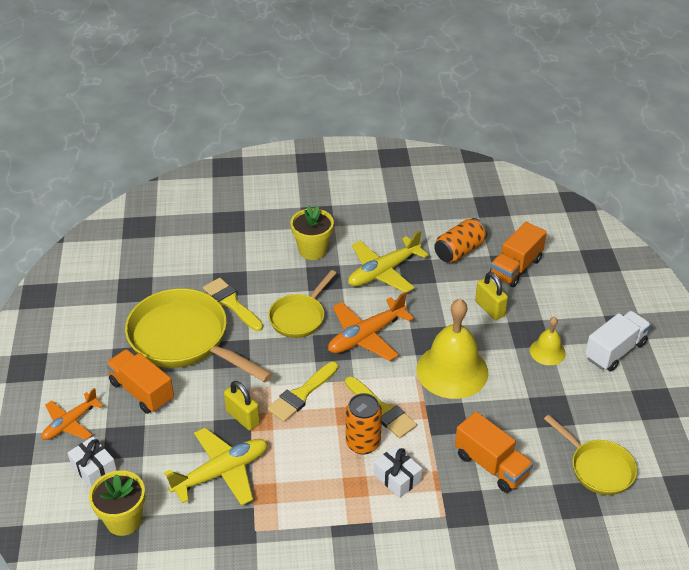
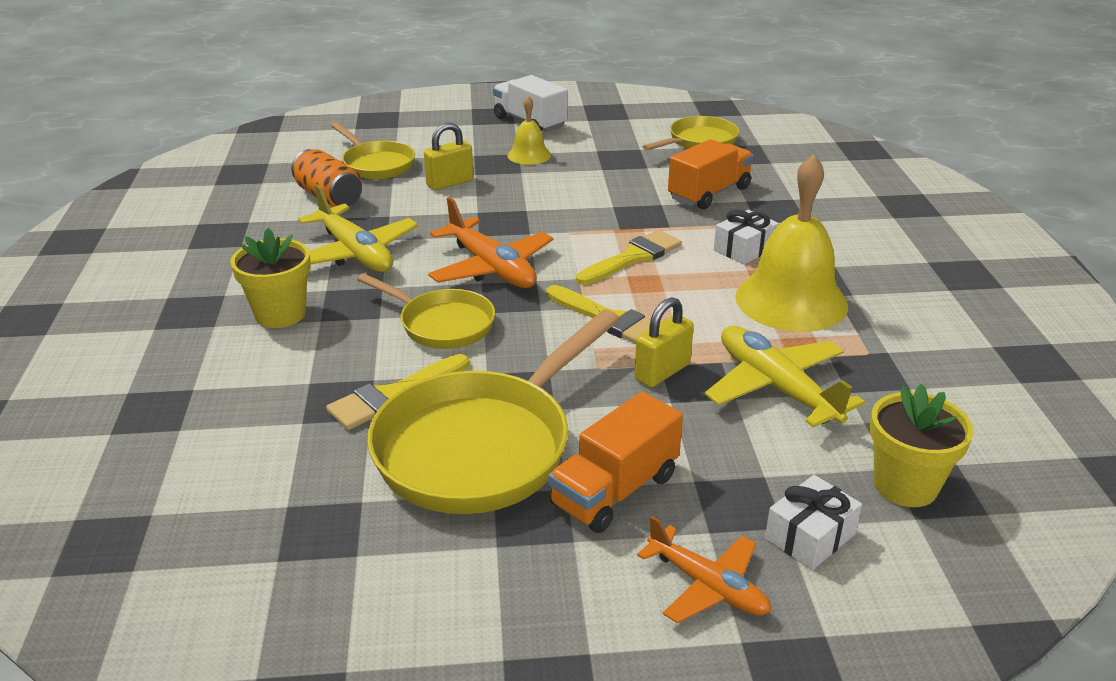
camera: 90 degrees left, 10 degrees down
orange can [346,393,382,454] -> none
yellow bell [417,299,488,399] -> yellow bell moved to [735,154,848,332]
orange truck [490,222,547,287] -> yellow pan [331,122,415,180]

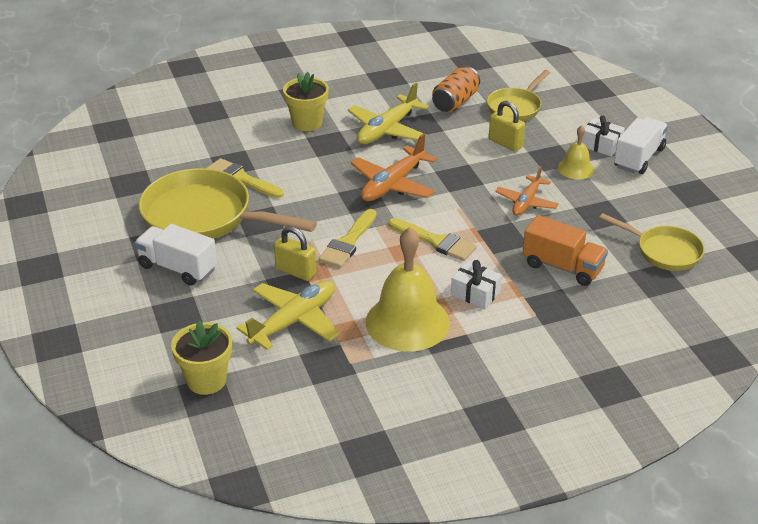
camera: 75 degrees right, 5 degrees up
yellow pan [357,273,495,349] -> none
orange truck [548,392,683,533] -> white truck [134,224,217,286]
orange plane [637,516,771,623] -> orange plane moved to [495,166,559,216]
white gift [765,475,862,570] -> white gift moved to [582,116,625,156]

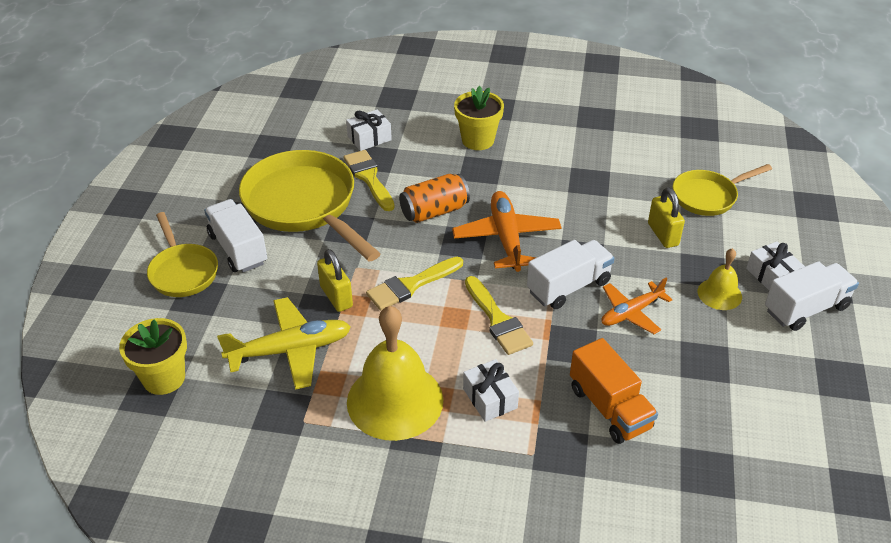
camera: 30 degrees right, 5 degrees up
yellow plane [348,82,429,144] -> none
orange plane [351,133,437,201] -> orange plane turned 105 degrees clockwise [452,191,562,272]
orange can [432,66,480,112] -> orange can moved to [399,174,470,223]
yellow pan [599,213,705,271] -> yellow pan moved to [147,212,218,297]
none -> white gift [346,109,392,151]
none -> white truck [527,240,615,309]

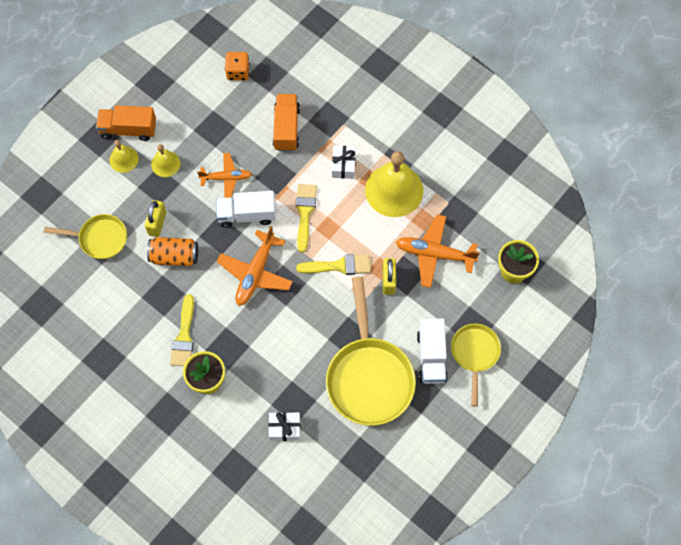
camera: 150 degrees left, 25 degrees up
yellow plane [217,297,351,390] -> orange plane [396,214,480,288]
yellow brush [344,150,395,211] -> yellow brush moved to [170,294,194,366]
orange can [399,174,470,223] -> orange can moved to [147,237,198,266]
white gift [746,242,805,290] -> yellow bell [110,140,139,173]
white truck [765,261,859,331] -> orange truck [96,105,156,141]
none -> orange dice [225,52,250,81]

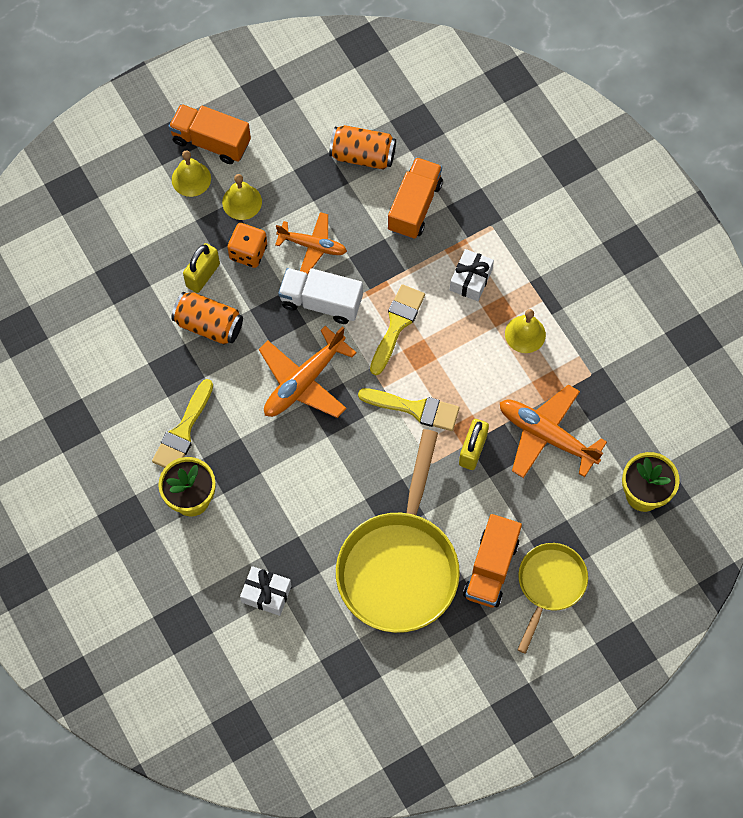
camera: 20 degrees right, 0 degrees up
yellow pan [44,214,127,259] -> none
orange dice [225,52,250,81] -> orange dice moved to [227,223,267,268]
yellow bell [365,151,423,217] -> yellow bell [505,309,546,353], size x0.50
white truck [417,319,448,384] -> orange truck [463,514,522,607]
none -> orange can [329,125,396,170]

